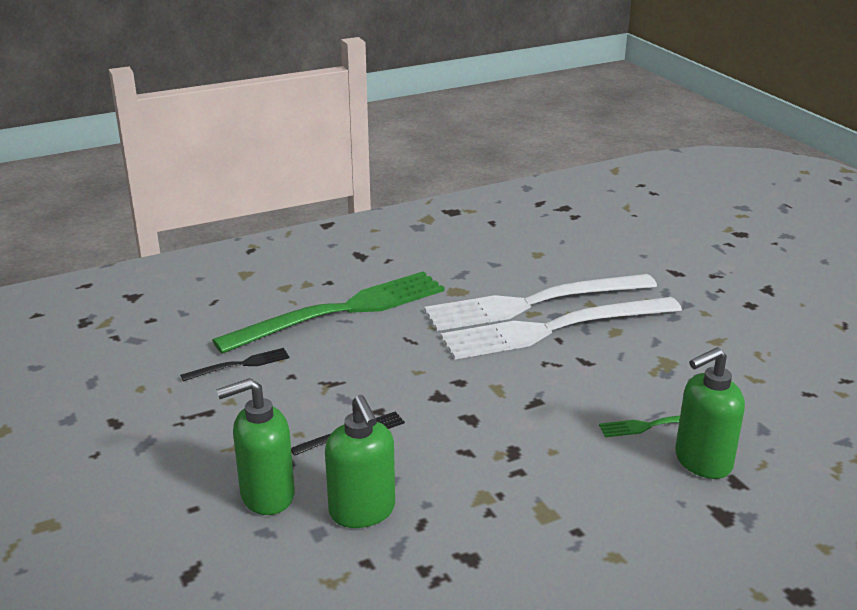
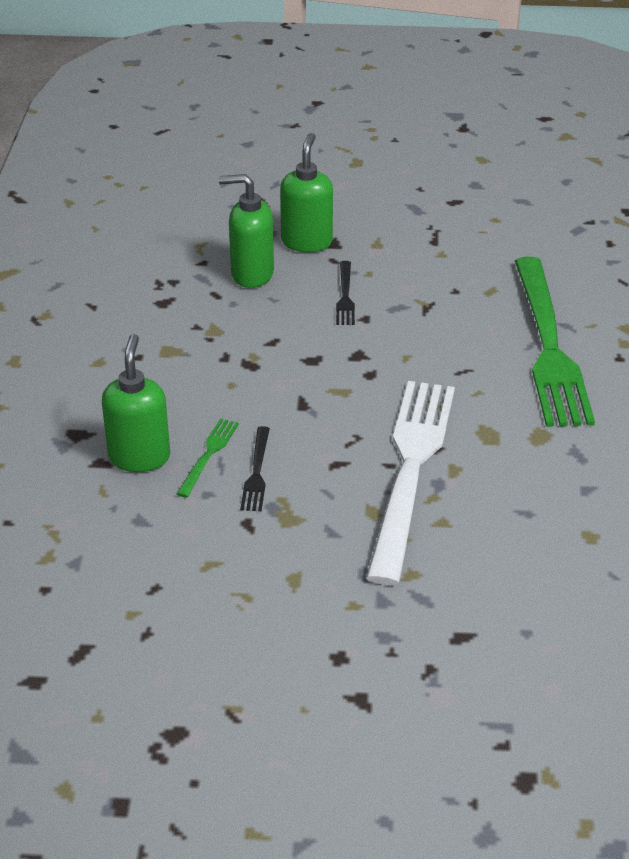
camera: 120 degrees right, 10 degrees up
black fork [180,348,290,381] -> black fork moved to [240,426,270,511]
white fork [424,274,657,331] -> none

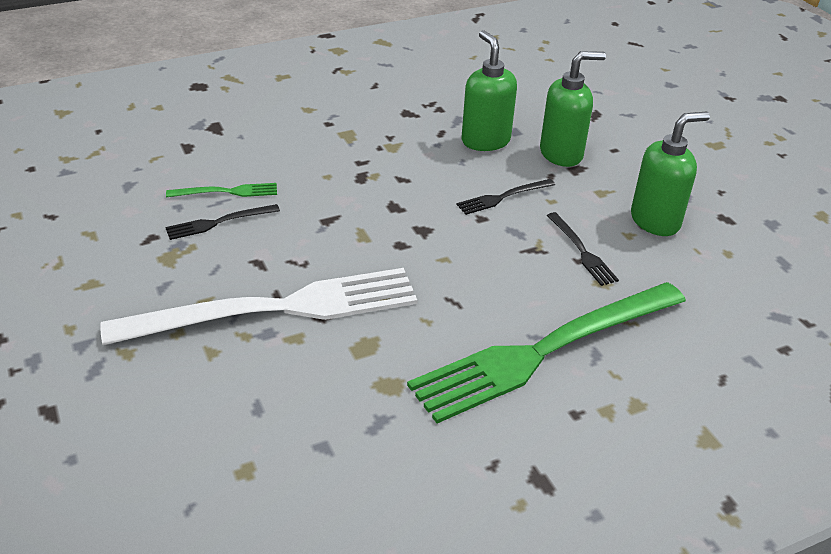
camera: 60 degrees right, 0 degrees up
green soap dispenser [102,334,170,472] -> green soap dispenser moved to [631,112,710,236]
none -> black fork [547,212,619,286]

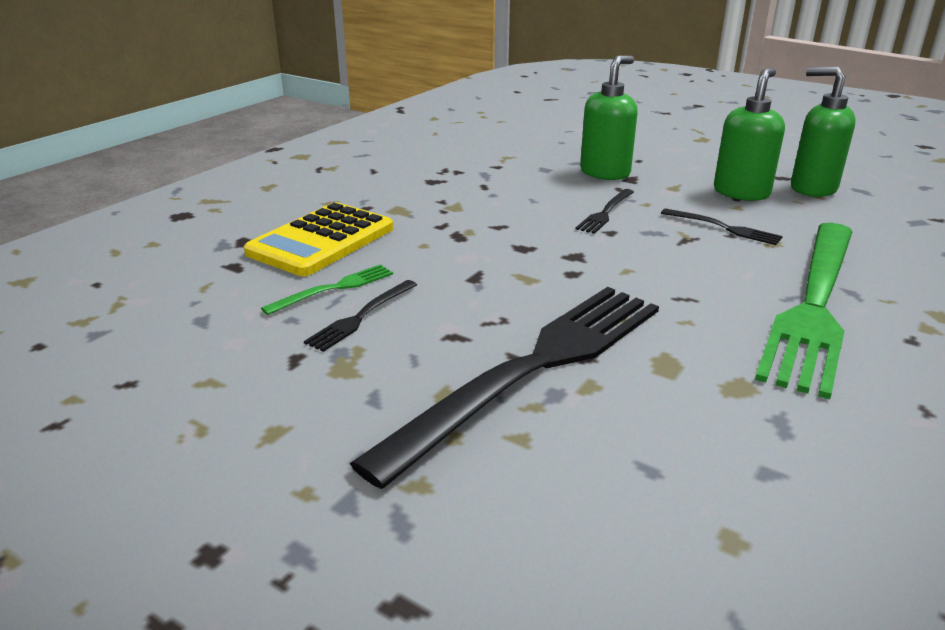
camera: 30 degrees left, 10 degrees down
white fork [100,268,418,345] -> black fork [350,287,659,489]
green soap dispenser [462,30,517,151] -> green soap dispenser moved to [791,66,856,197]
none -> yellow calculator [244,202,393,276]

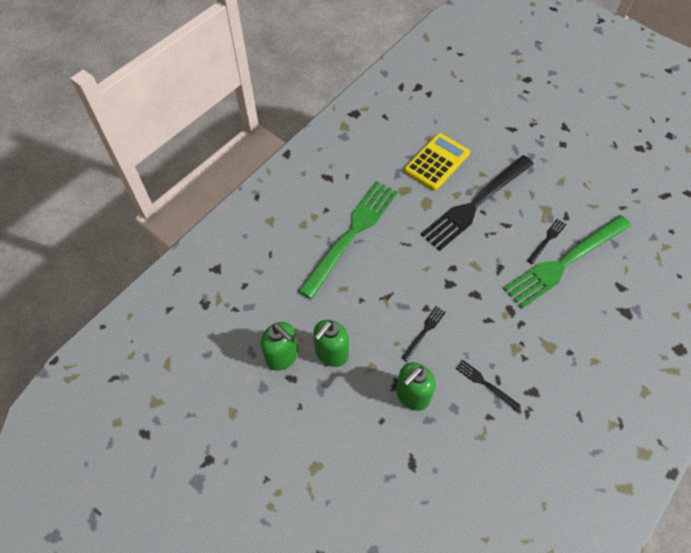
camera: 175 degrees left, 30 degrees up
yellow calculator [244,202,393,276] -> yellow calculator moved to [404,133,470,191]
green fork [261,264,393,315] -> green fork [503,215,631,308], size x2.44
black fork [661,208,783,245] -> black fork moved to [456,359,521,411]

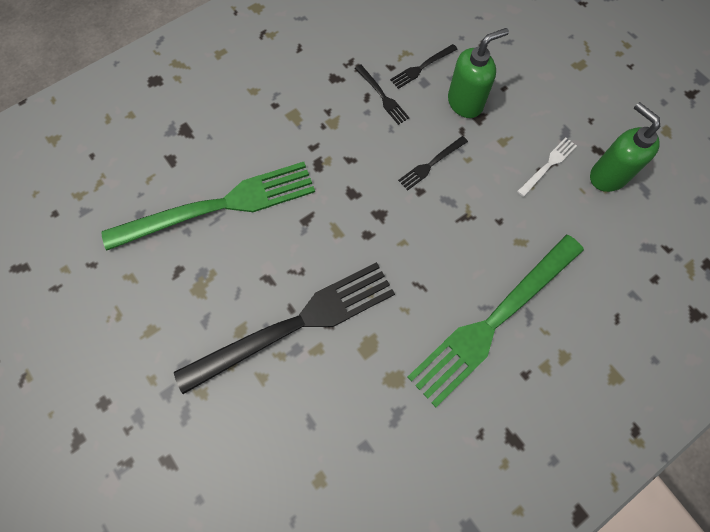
camera: 165 degrees left, 10 degrees up
green soap dispenser [313,320,349,367] -> white fork [517,138,577,197]
yellow calculator [404,133,470,191] -> none
black fork [527,219,566,264] -> black fork moved to [390,44,458,89]

